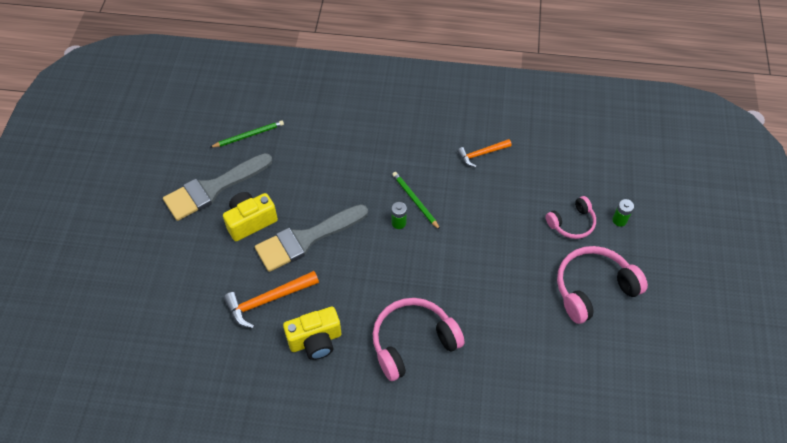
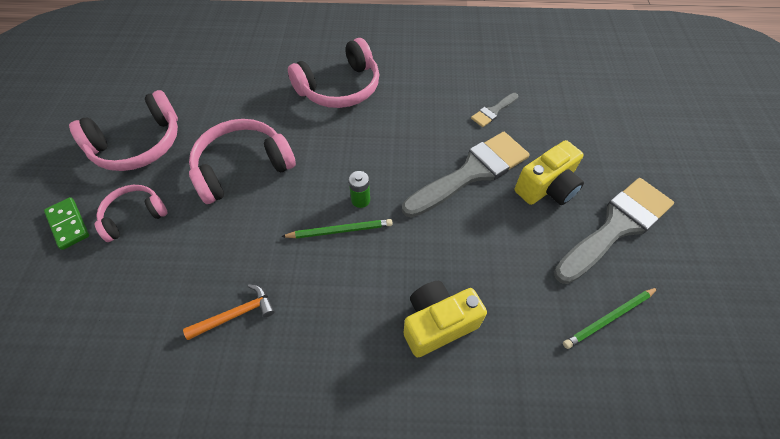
camera: 175 degrees right, 0 degrees up
orange hammer [224,271,319,328] -> grey brush [471,93,518,127]
yellow camera [283,307,341,360] -> yellow camera moved to [404,281,487,357]
green pencil [392,172,440,230] -> green pencil turned 60 degrees counterclockwise [281,219,393,239]
green battery [612,199,634,227] -> green domino [44,197,89,250]
none -> pink headphones [189,119,296,204]

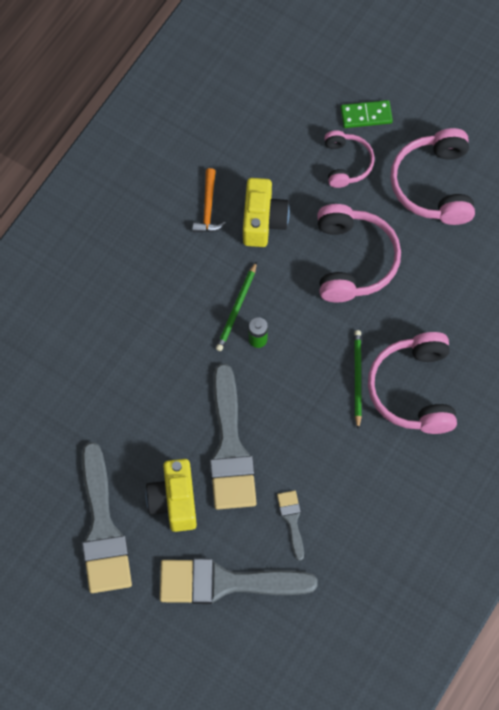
camera: 120 degrees right, 10 degrees up
yellow camera [404,281,487,357] -> yellow camera moved to [243,178,290,247]
green pencil [563,287,658,349] -> green pencil moved to [354,330,362,430]
none -> grey brush [160,558,317,604]

